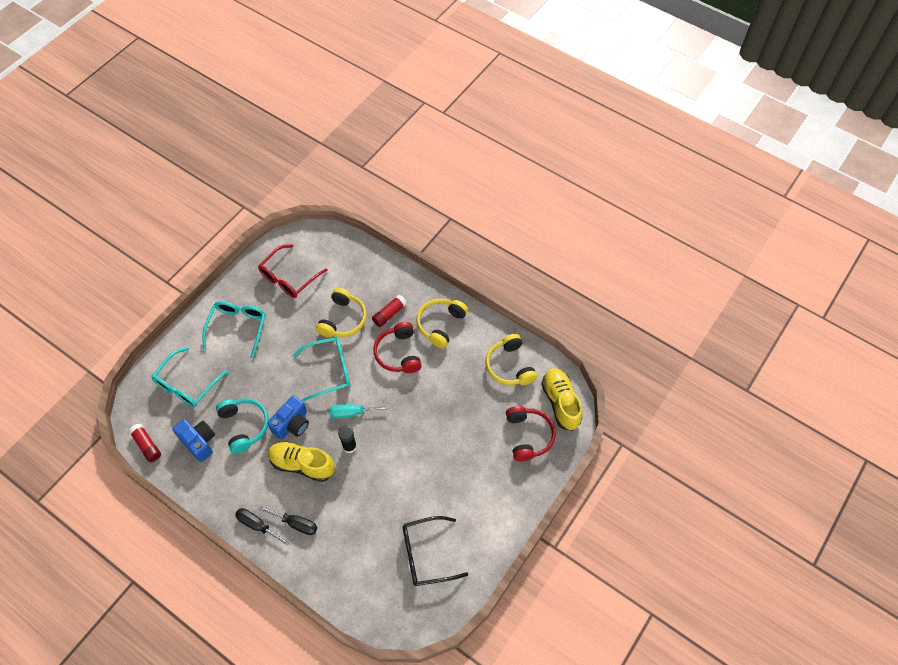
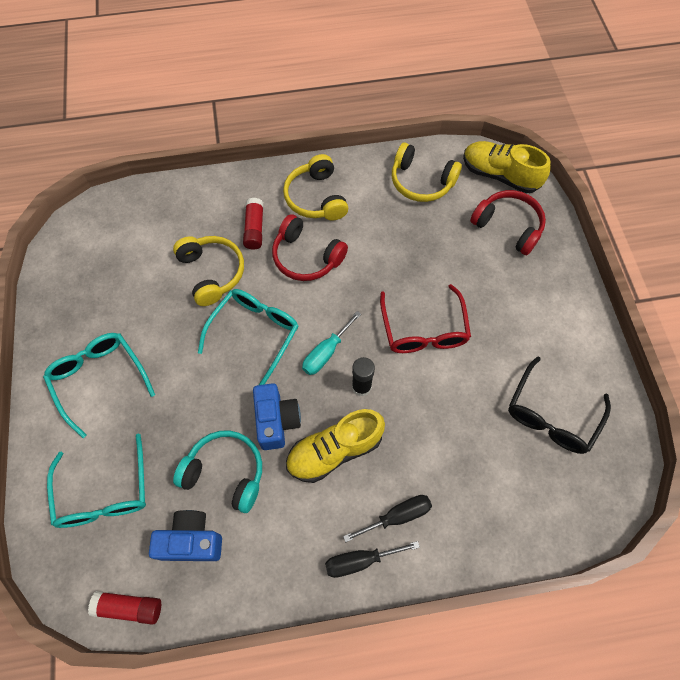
camera: 45 degrees left, 5 degrees up
red glasses [258,244,328,298] -> red glasses moved to [380,284,471,353]

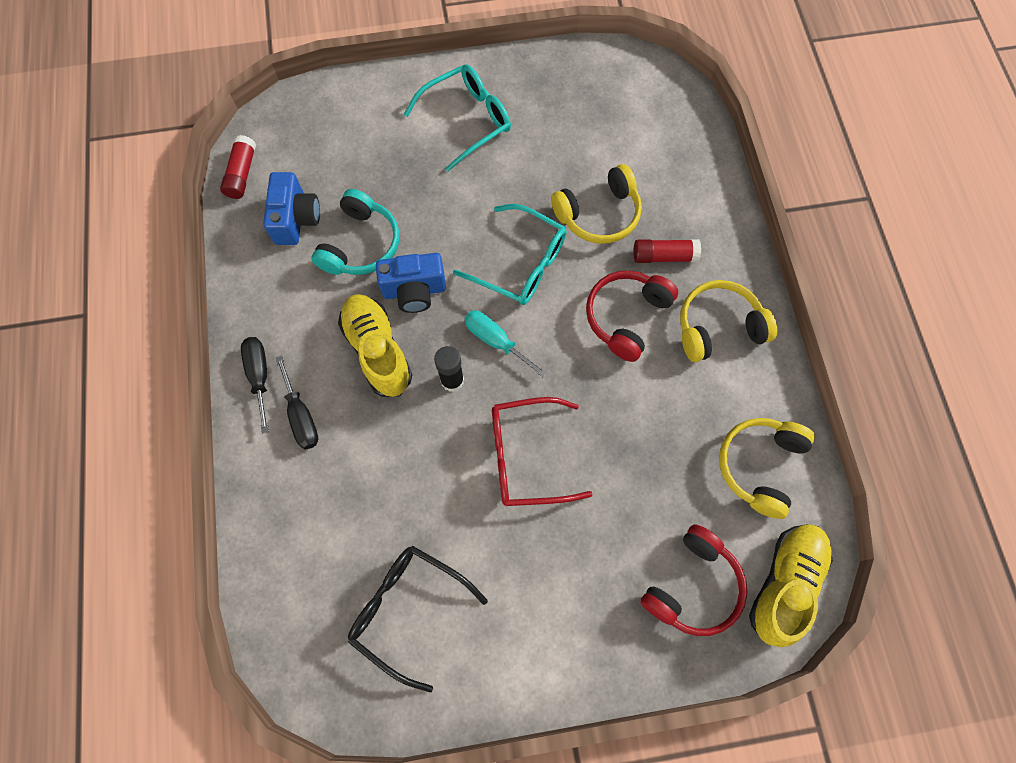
camera: 90 degrees right, 5 degrees up
turquoise glasses [47,433,146,528] -> none

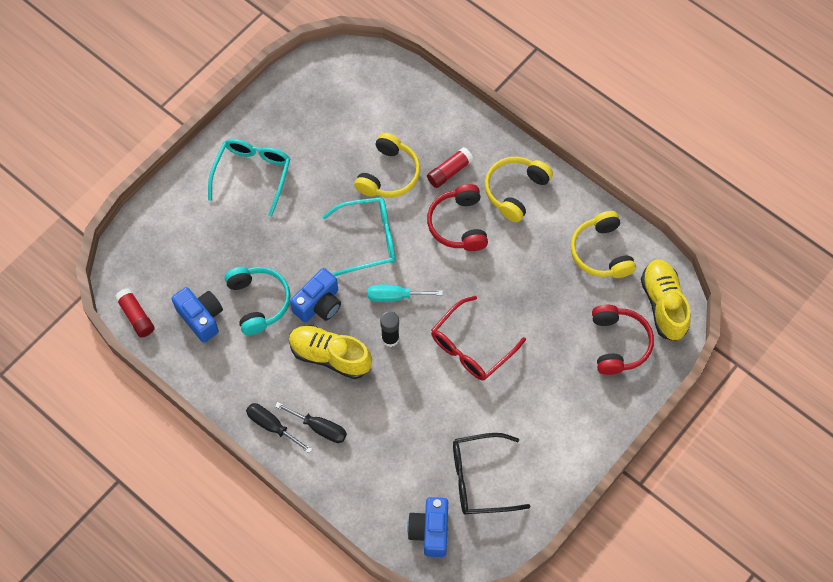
camera: 40 degrees left, 5 degrees down
none -> blue camera [407,497,448,557]

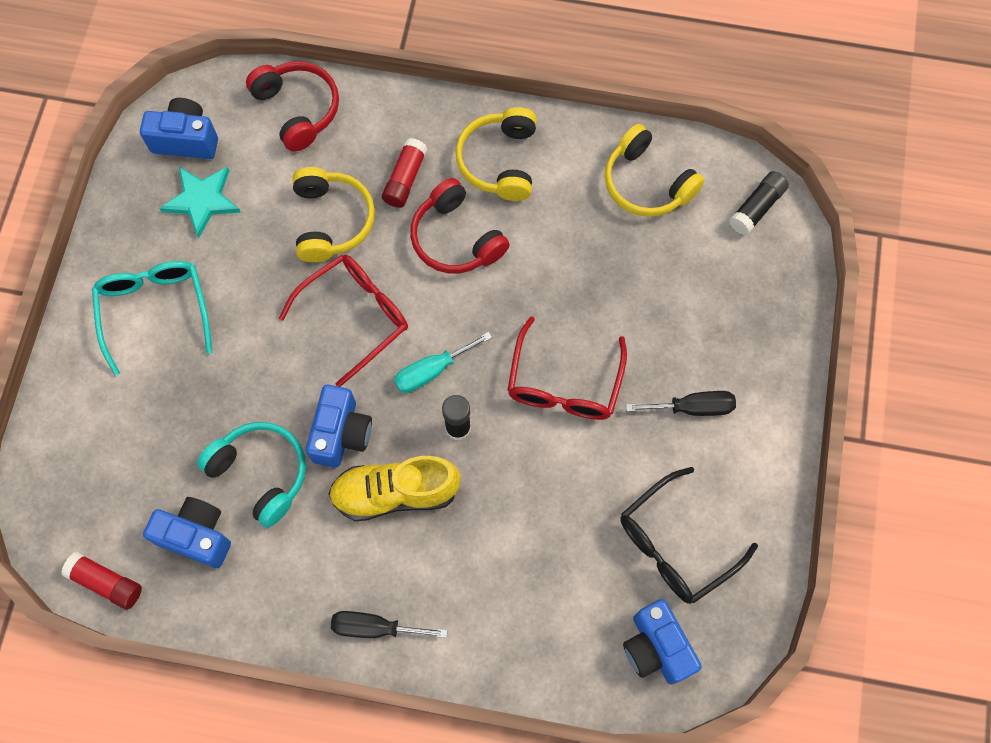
camera: 30 degrees left, 5 degrees up
black screwdriver [275,402,347,443] -> black screwdriver moved to [626,391,736,416]
turquoise glasses [322,197,396,276] -> red glasses [279,254,408,387]
red headphones [592,305,654,375] -> red headphones moved to [246,61,339,152]
yellow shoe [641,260,691,341] -> black glue stick [729,171,789,235]
none -> blue camera [140,98,218,159]
none -> turquoise star [159,167,241,238]

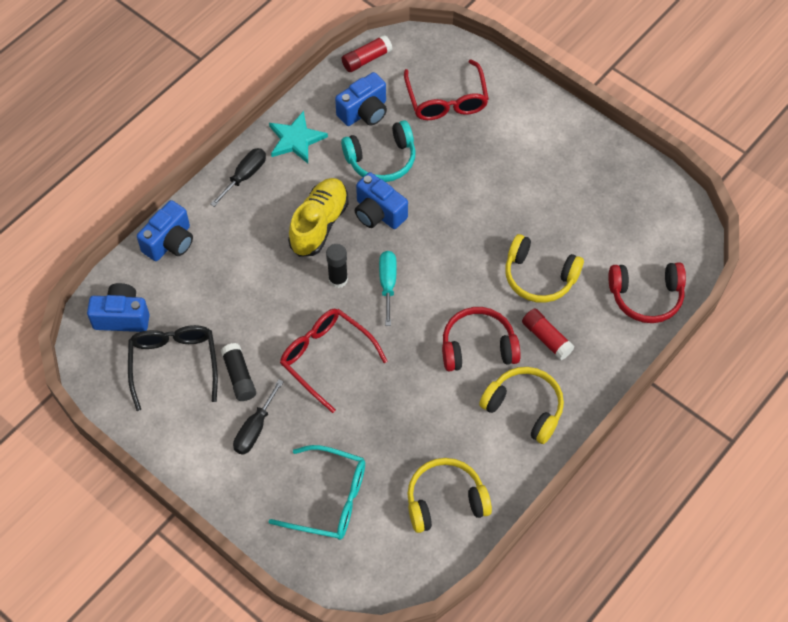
camera: 120 degrees right, 10 degrees down
turquoise glasses [92,261,213,376] -> turquoise glasses moved to [268,445,365,540]
blue camera [140,98,218,159] -> blue camera moved to [137,200,193,261]
turquoise star [159,167,241,238] -> turquoise star moved to [269,111,328,163]
red glasses [279,254,408,387] -> red glasses moved to [404,59,489,120]
black glue stick [729,171,789,235] -> black glue stick moved to [221,343,256,401]

